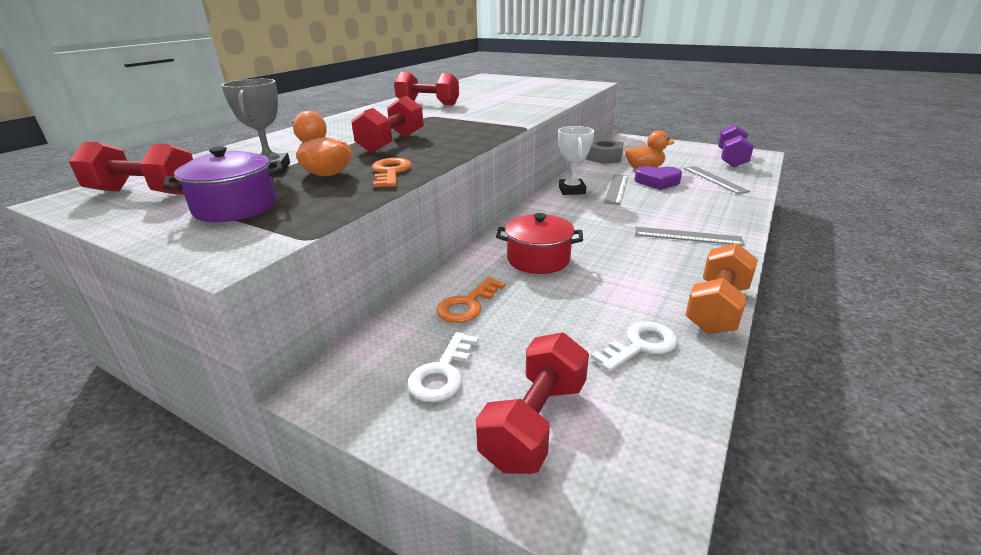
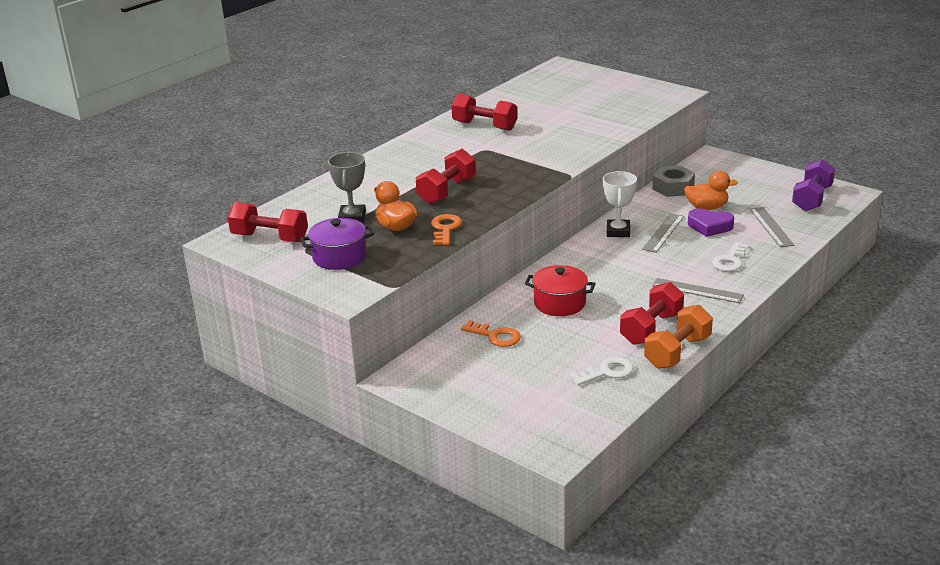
camera: 10 degrees right, 0 degrees up
white key [407,332,479,402] -> white key moved to [712,242,749,271]
orange key [437,277,505,323] -> orange key turned 105 degrees counterclockwise [461,320,521,347]
red dumbbell [476,332,589,474] -> red dumbbell moved to [620,282,684,345]

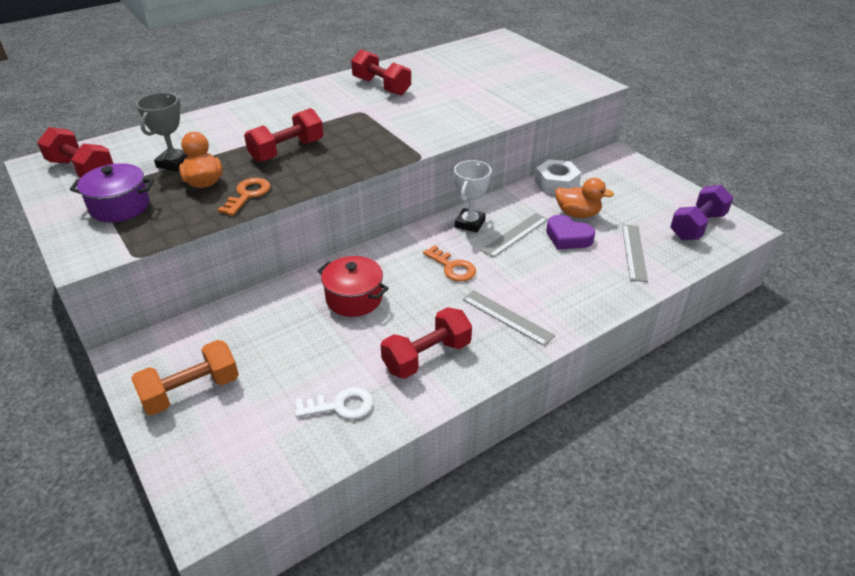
camera: 15 degrees right, 10 degrees up
orange key [461,320,521,347] -> orange key moved to [423,245,476,281]
orange dumbbell [644,305,713,369] -> orange dumbbell moved to [131,340,239,415]
grey nut [652,166,695,197] -> white nut [535,159,581,194]
white key [712,242,749,271] -> none

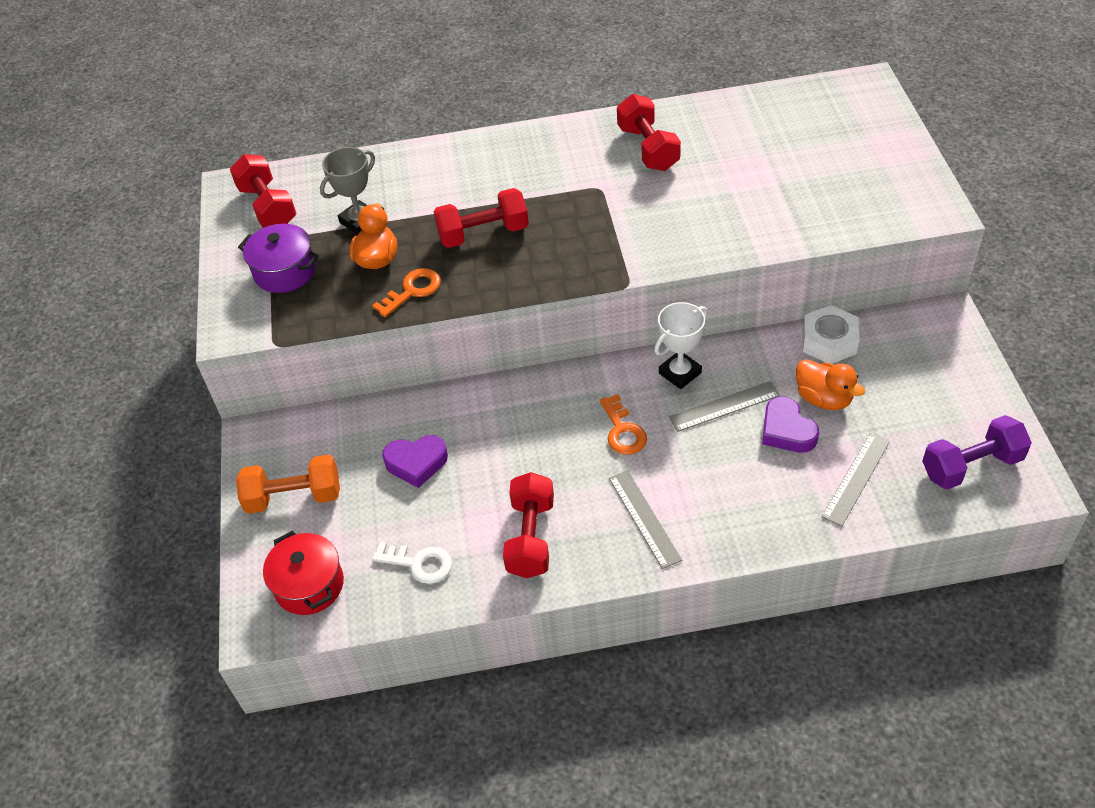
camera: 30 degrees right, 10 degrees up
red pot [317,256,389,317] -> red pot moved to [263,530,344,615]
red dumbbell [381,307,472,379] -> red dumbbell turned 75 degrees counterclockwise [503,472,554,578]
none -> purple heart [382,435,448,488]

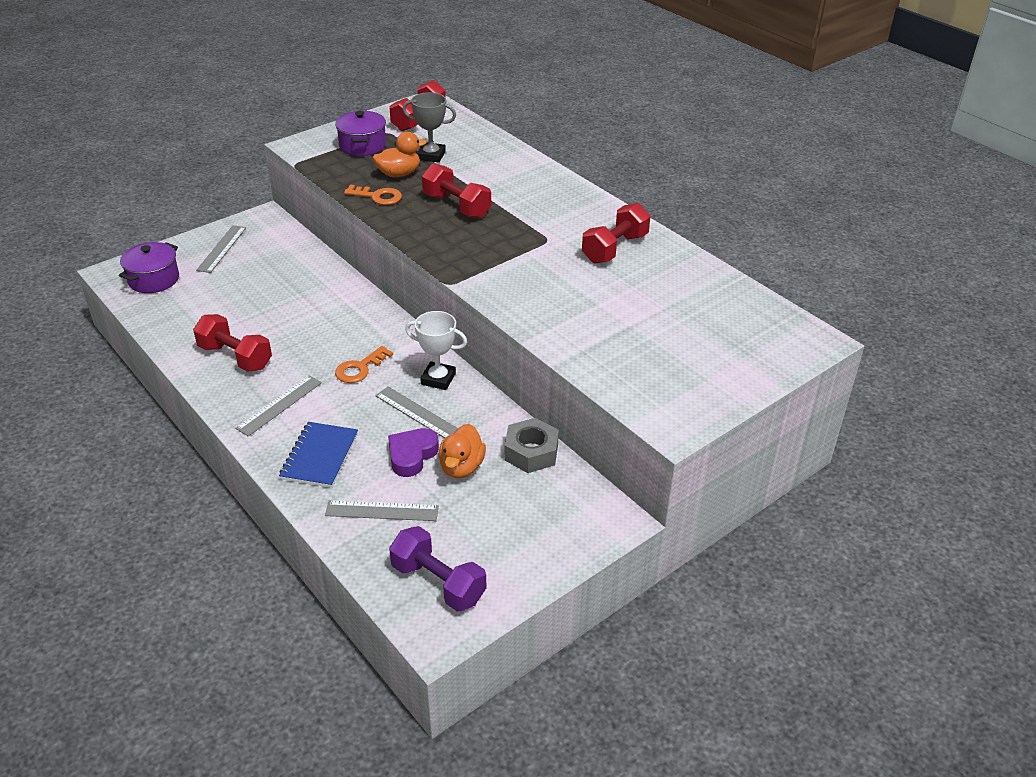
camera: 55 degrees right, 10 degrees down
orange dumbbell [236,455,340,514] -> grey ruler [196,225,246,273]
red pot [263,530,344,615] -> purple pot [119,242,179,293]
white key [372,542,452,584] -> none
purple heart [382,435,448,488] -> none
red dumbbell [503,472,554,578] -> red dumbbell turned 60 degrees clockwise [193,314,272,372]
white nut [802,305,859,364] -> grey nut [504,418,559,473]
none -> blue notebook [279,422,358,488]

